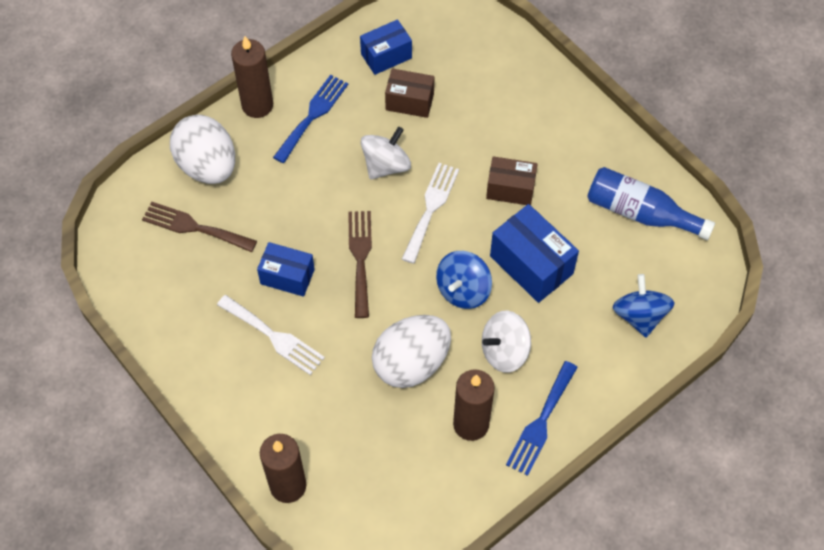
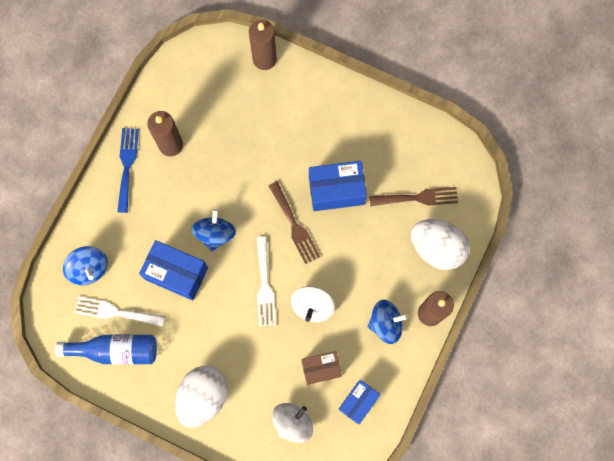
camera: 155 degrees right, 15 degrees up
white fork [217,295,325,375] -> white fork moved to [74,296,165,327]
blue box [257,242,315,297] -> blue box [309,161,367,211], size x1.53
blue fork [273,75,348,163] -> blue spinning top [368,300,408,344]
white egg [372,315,451,388] -> white egg moved to [175,366,228,428]
white spinning top [482,311,531,373] -> white spinning top moved to [272,403,313,443]
brown box [486,156,537,205] -> none

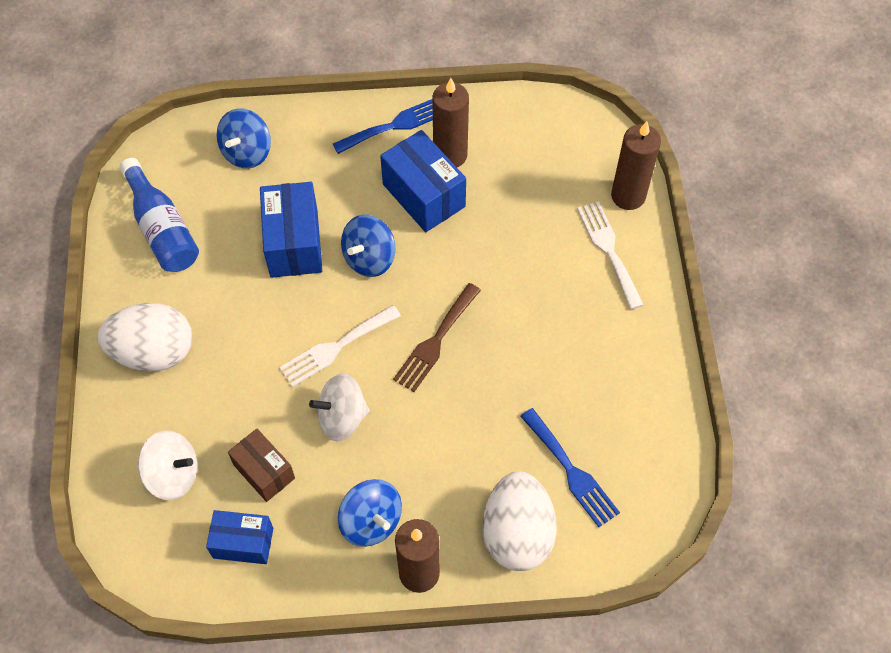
camera: 60 degrees right, 15 degrees down
white fork [74,296,165,327] -> white fork moved to [577,201,644,310]
blue spinning top [191,209,236,251] -> blue spinning top turned 150 degrees clockwise [341,215,396,277]
blue box [309,161,367,211] -> blue box moved to [380,130,466,232]
brown fork [369,187,458,206] -> blue fork [520,408,620,527]

